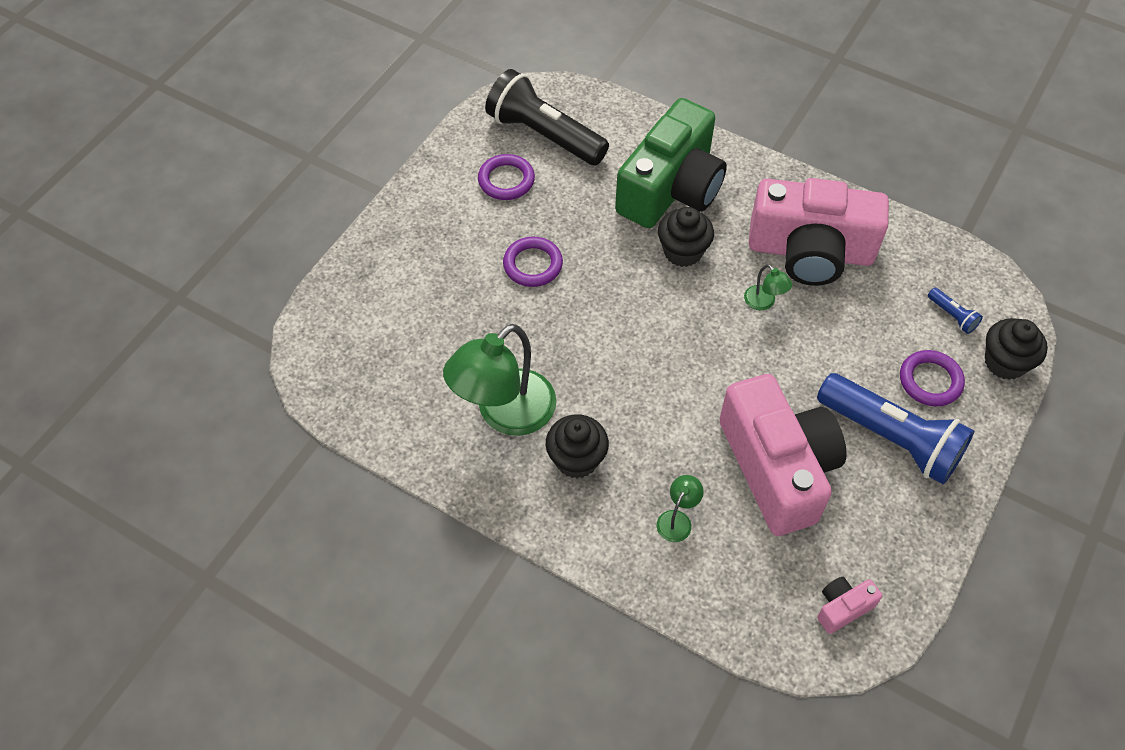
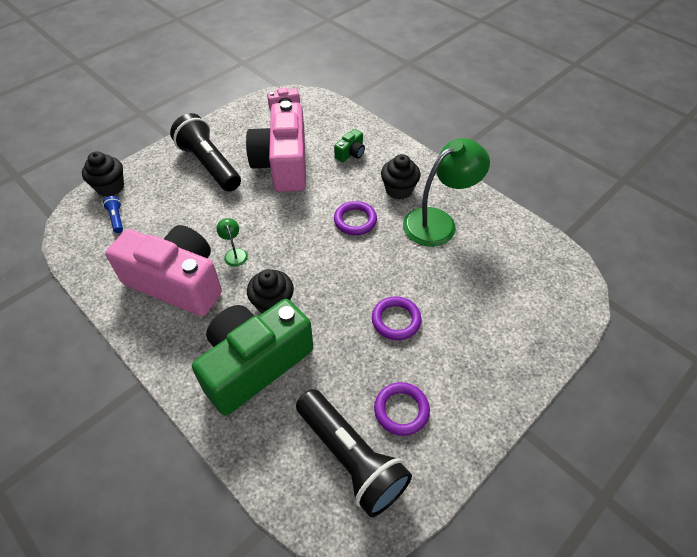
camera: 165 degrees left, 5 degrees down
green lamp [657,475,704,542] -> green camera [334,129,365,162]
blue flashlight [817,373,974,484] -> black flashlight [170,113,241,192]
purple ring [900,350,965,406] -> purple ring moved to [334,201,377,235]

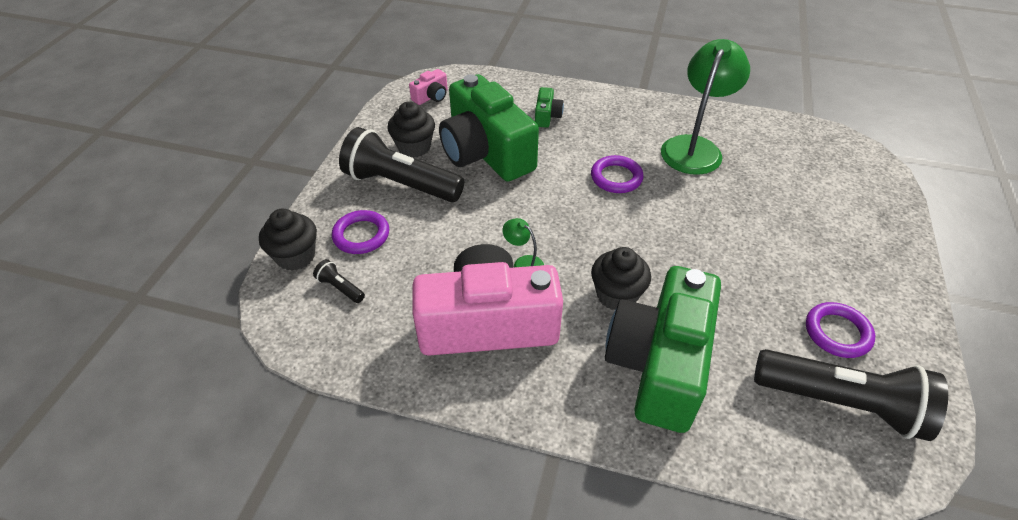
camera: 30 degrees left, 5 degrees down
blue flashlight [103,196,123,233] -> black flashlight [313,259,365,303]
pink camera [246,101,306,192] -> green camera [439,74,539,181]
purple ring [372,296,422,340] -> purple ring moved to [332,210,389,254]
black cupcake [381,154,420,200] -> black cupcake moved to [387,101,435,158]

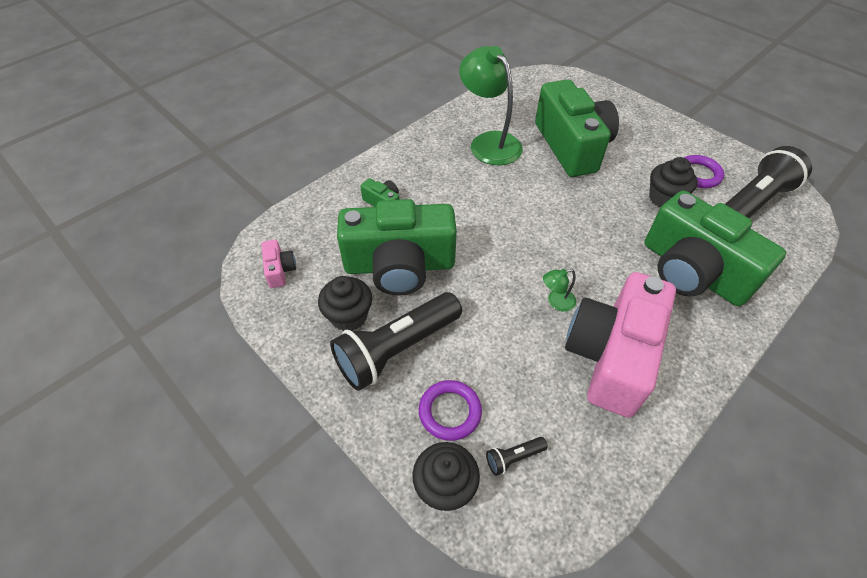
camera: 60 degrees left, 5 degrees up
purple ring [591,155,644,193] -> none
black cupcake [591,247,651,310] -> black cupcake moved to [649,157,697,207]
none -> green camera [535,79,619,177]

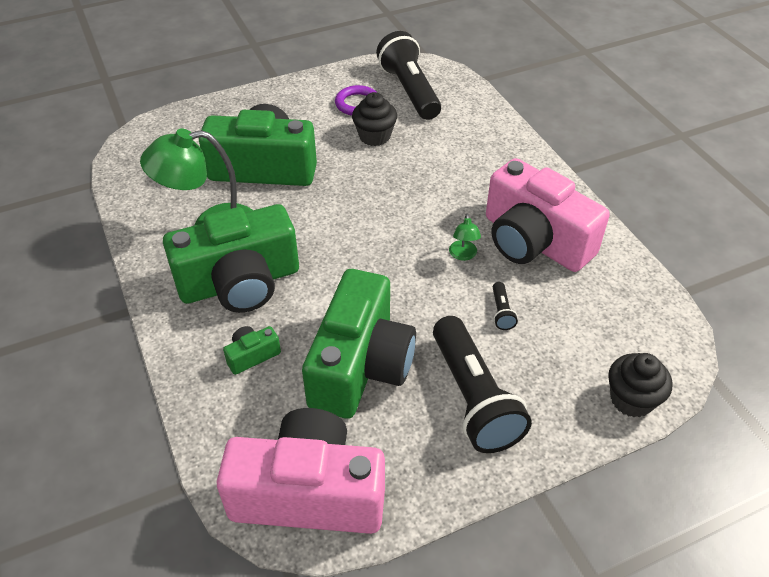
camera: 70 degrees left, 5 degrees down
pink camera [261,240,296,288] -> pink camera [217,408,385,534], size x2.50
black cupcake [318,276,372,331] -> none
purple ring [419,380,482,441] -> none
black flashlight [486,437,548,476] -> black flashlight moved to [493,282,518,330]
green camera [644,190,786,306] -> green camera moved to [163,204,299,313]

